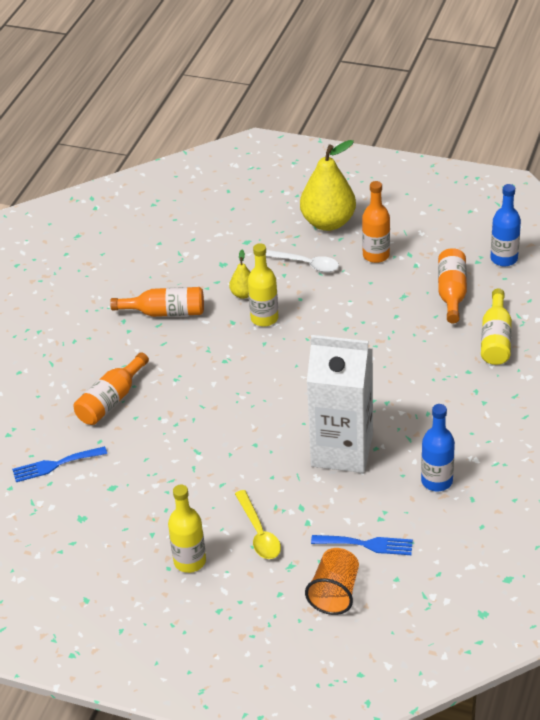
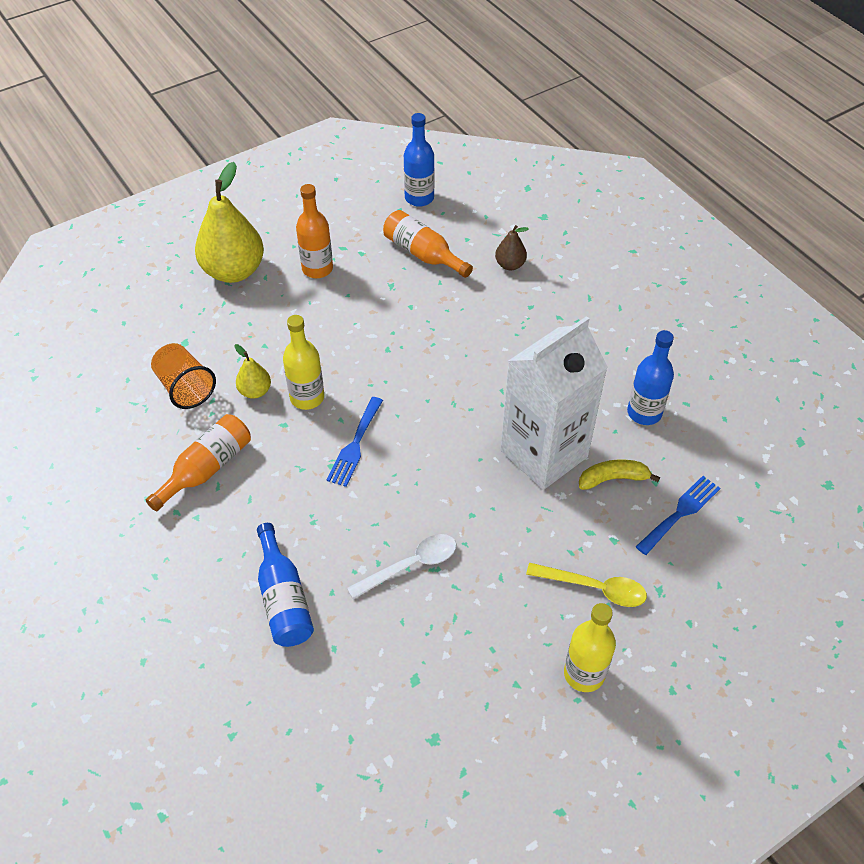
camera: 55 degrees left, 10 degrees up
blue fork [12,446,107,482] -> blue fork moved to [327,397,383,487]
orange bottle [74,352,149,425] -> blue bottle [257,523,314,647]
white spoon [266,250,339,272] -> white spoon moved to [347,534,456,599]
orange cup [305,548,359,615] -> orange cup moved to [151,343,216,409]
yellow bottle [481,289,512,365] -> brown pear [495,225,529,270]
none -> yellow banana [579,460,660,490]

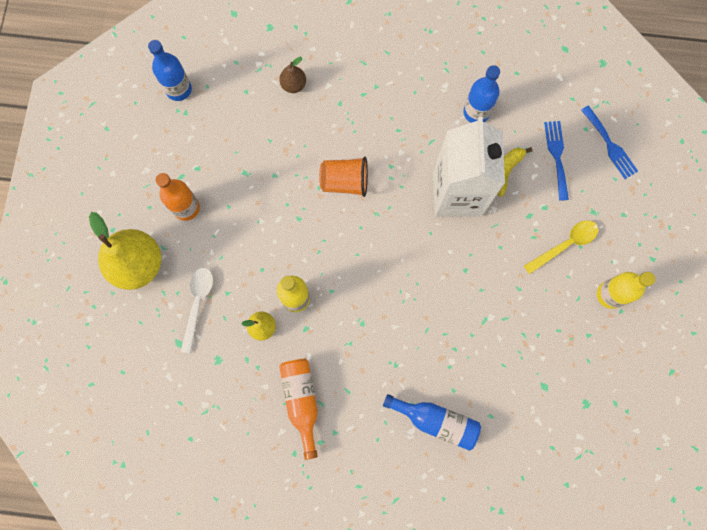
camera: 50 degrees left, 25 degrees up
orange cup [151,343,216,409] -> orange cup moved to [319,156,368,197]
blue fork [327,397,383,487] -> blue fork moved to [581,105,638,179]
white spoon [347,534,456,599] -> white spoon moved to [181,268,213,354]
orange bottle [383,210,473,278] -> none

